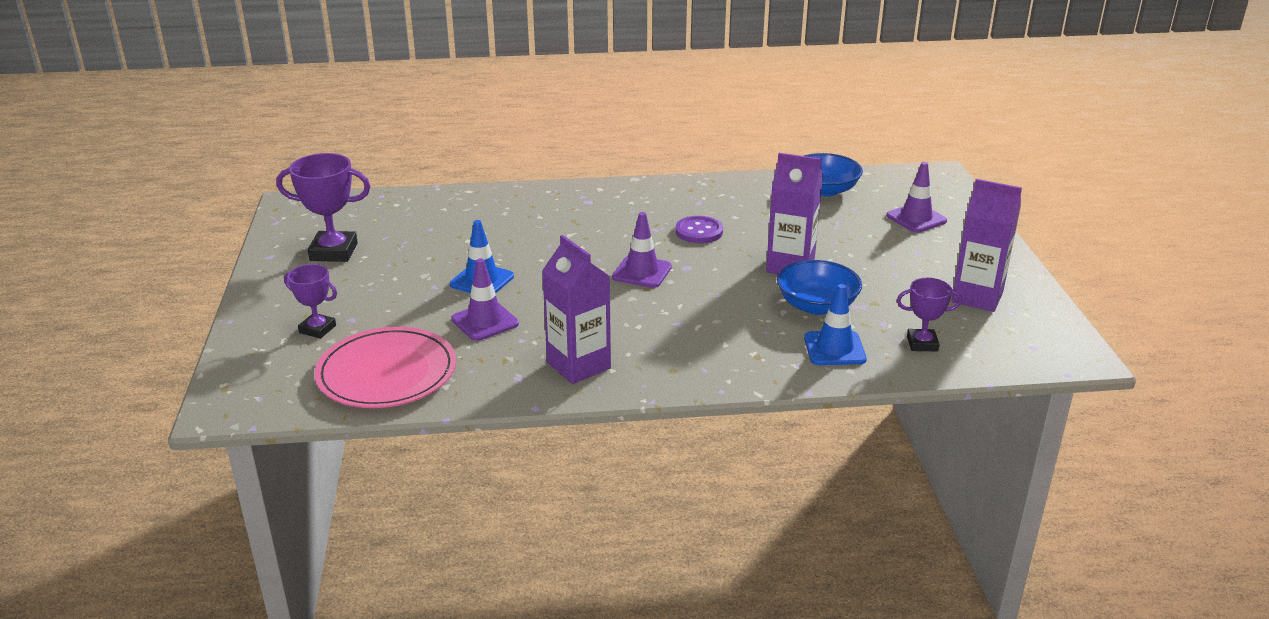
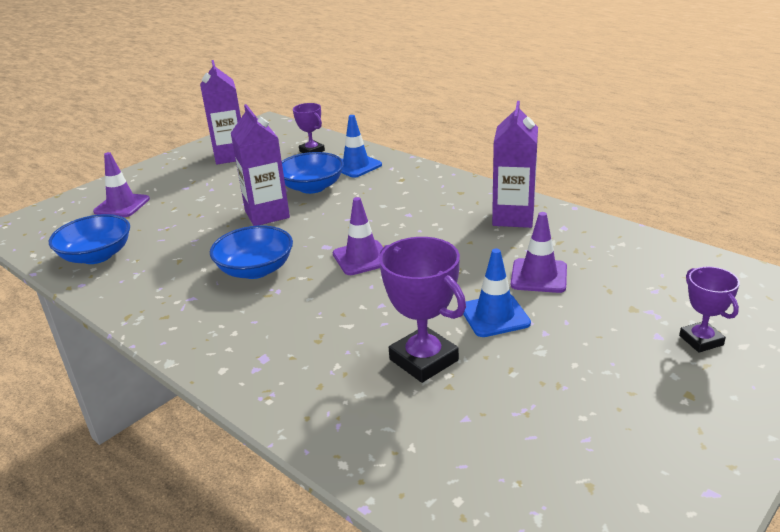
camera: 130 degrees left, 0 degrees up
purple trophy [276,153,371,262] -> purple trophy moved to [379,237,466,383]
pink plate [314,327,456,408] -> none
purple button [675,216,723,243] -> blue bowl [210,225,293,279]

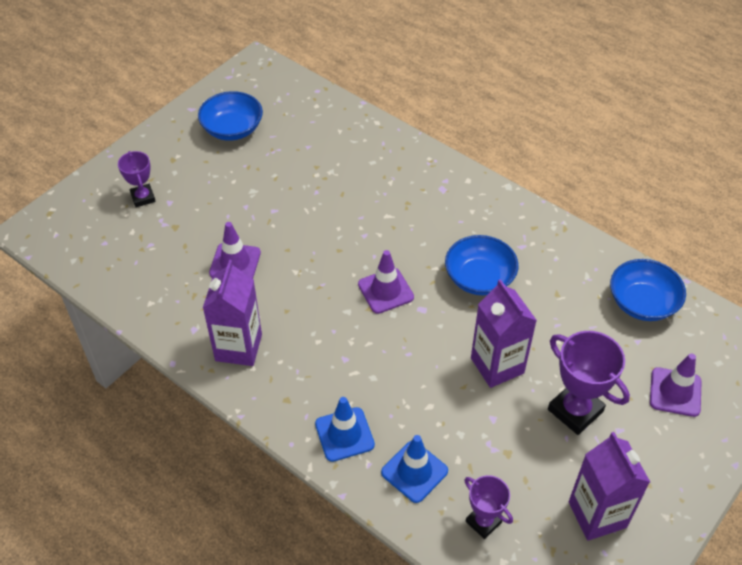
camera: 175 degrees right, 20 degrees up
blue bowl [282,152,344,194] -> blue bowl moved to [198,91,263,141]
purple trophy [379,237,466,383] -> purple trophy moved to [548,331,630,435]
blue traffic cone [463,249,531,337] -> blue traffic cone moved to [315,397,375,462]

